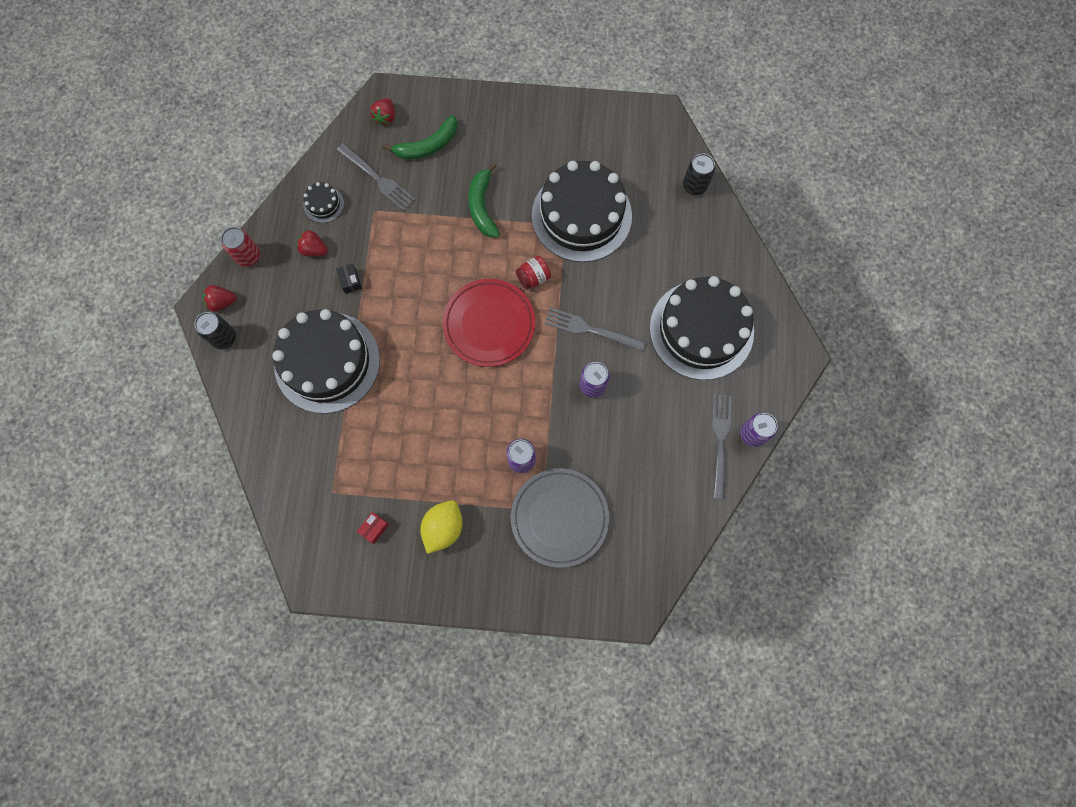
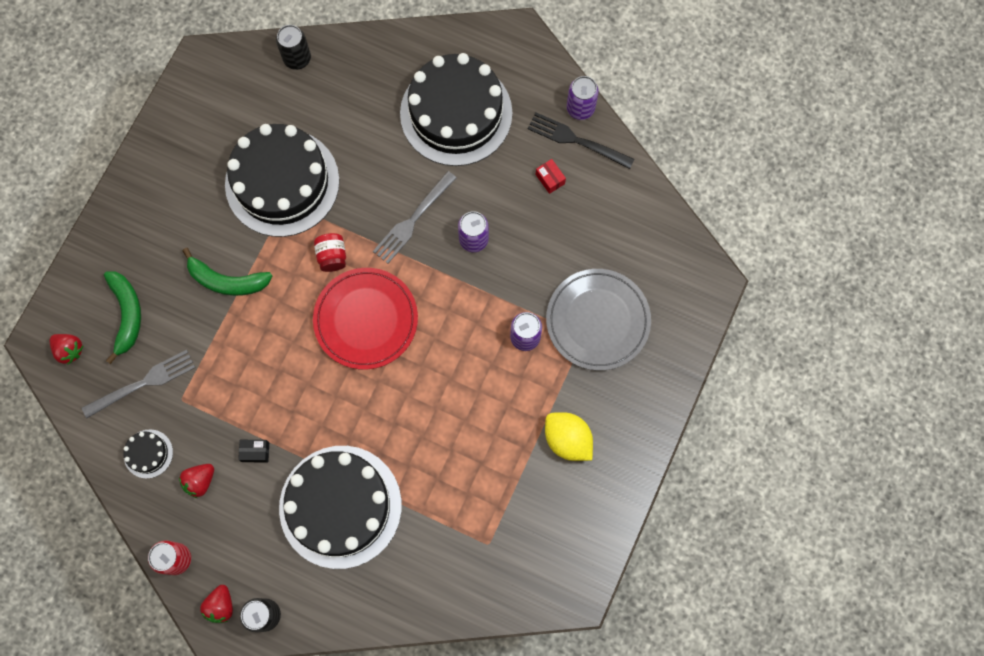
camera: 70 degrees left, 0 degrees up
red box [357,512,389,544] -> red box moved to [535,159,566,194]
grey fork [712,395,732,499] -> black fork [527,112,634,169]

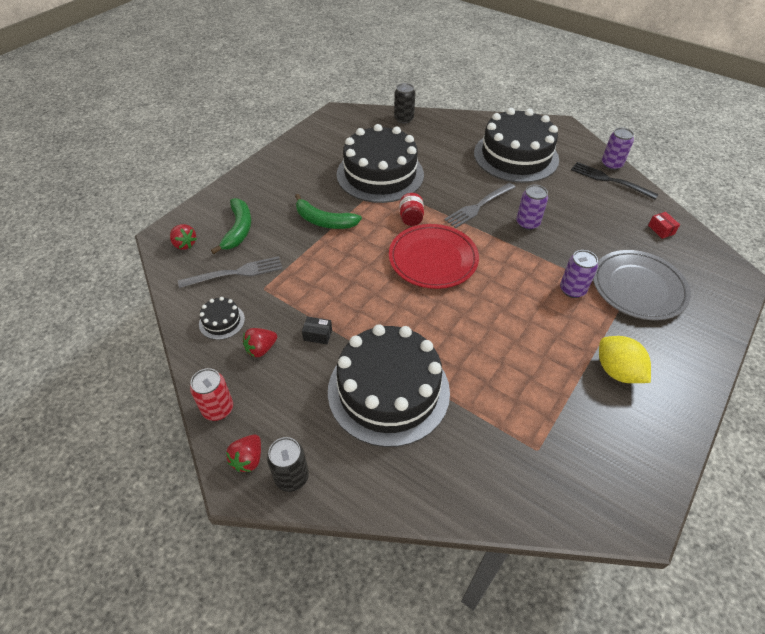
camera: 10 degrees right, 25 degrees down
red box [535,159,566,194] -> red box moved to [648,212,680,239]

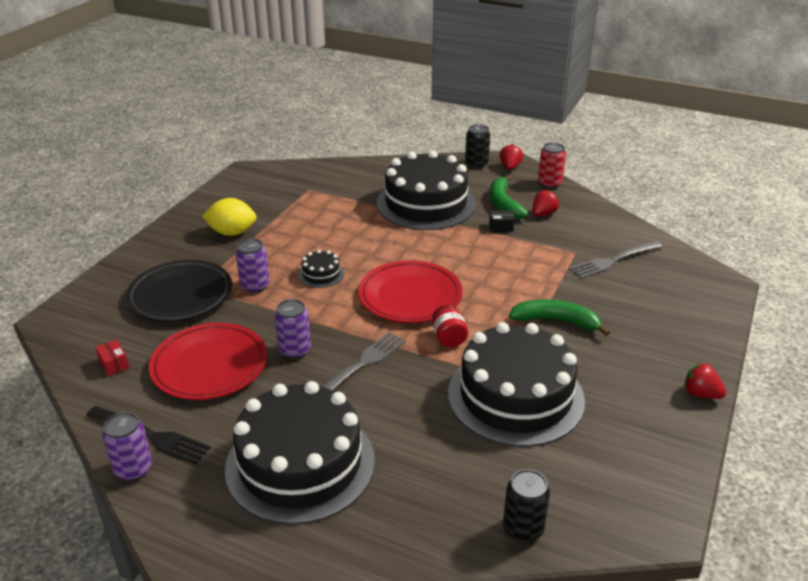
camera: 170 degrees right, 15 degrees down
red strawberry [170,224,197,250] -> red strawberry moved to [685,363,727,399]
black cake [199,297,245,340] -> black cake moved to [298,250,344,288]
green banana [211,198,251,254] -> green banana moved to [490,174,528,219]
grey plate [593,250,691,320] -> black plate [126,260,232,322]
yellow lemon [599,336,651,383] -> yellow lemon turned 45 degrees counterclockwise [202,198,257,236]
none -> red plate [149,323,267,400]

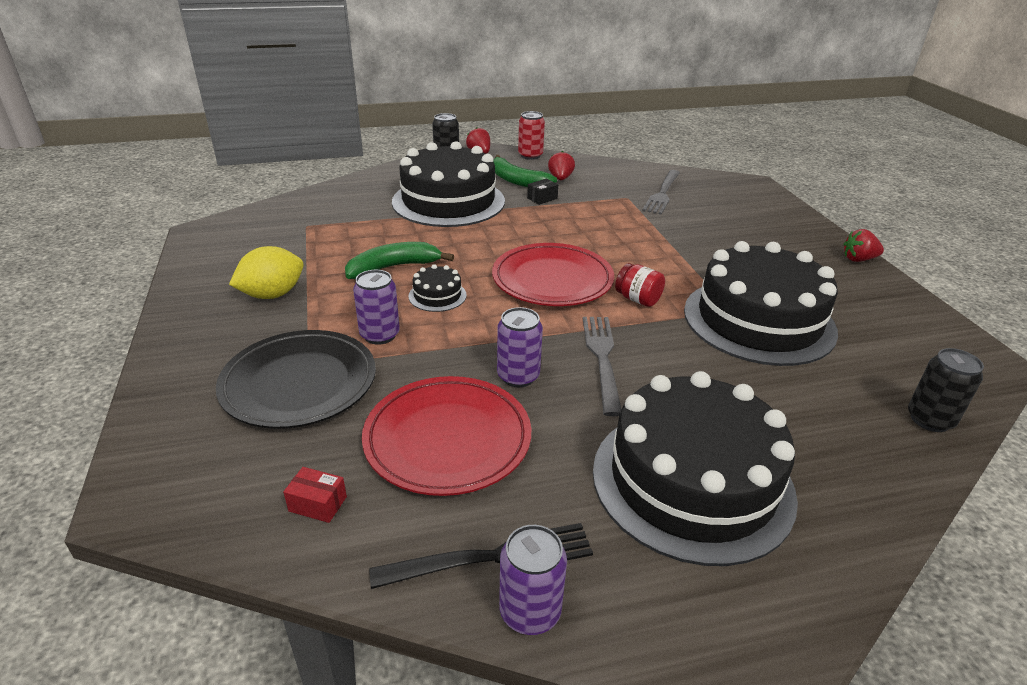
camera: 40 degrees left, 0 degrees up
green banana [509,299,610,336] -> green banana moved to [345,242,454,279]

